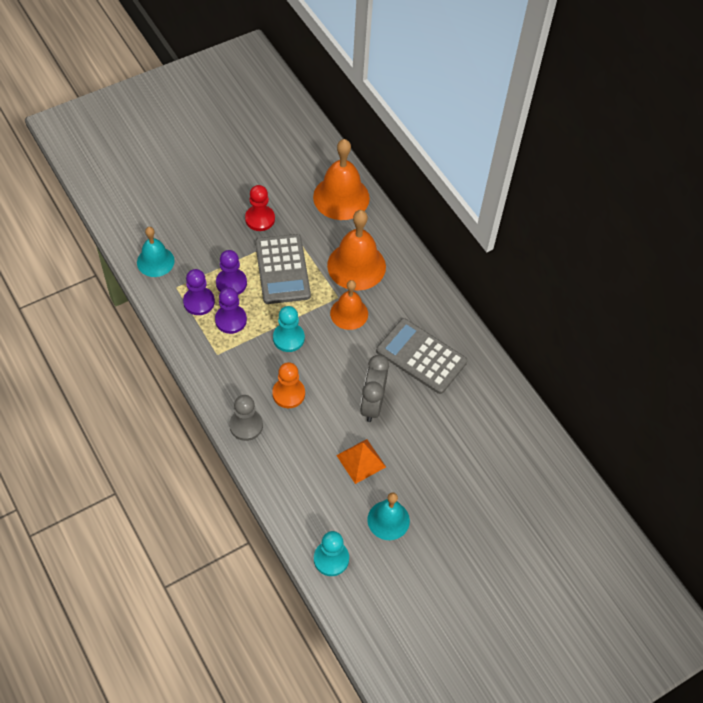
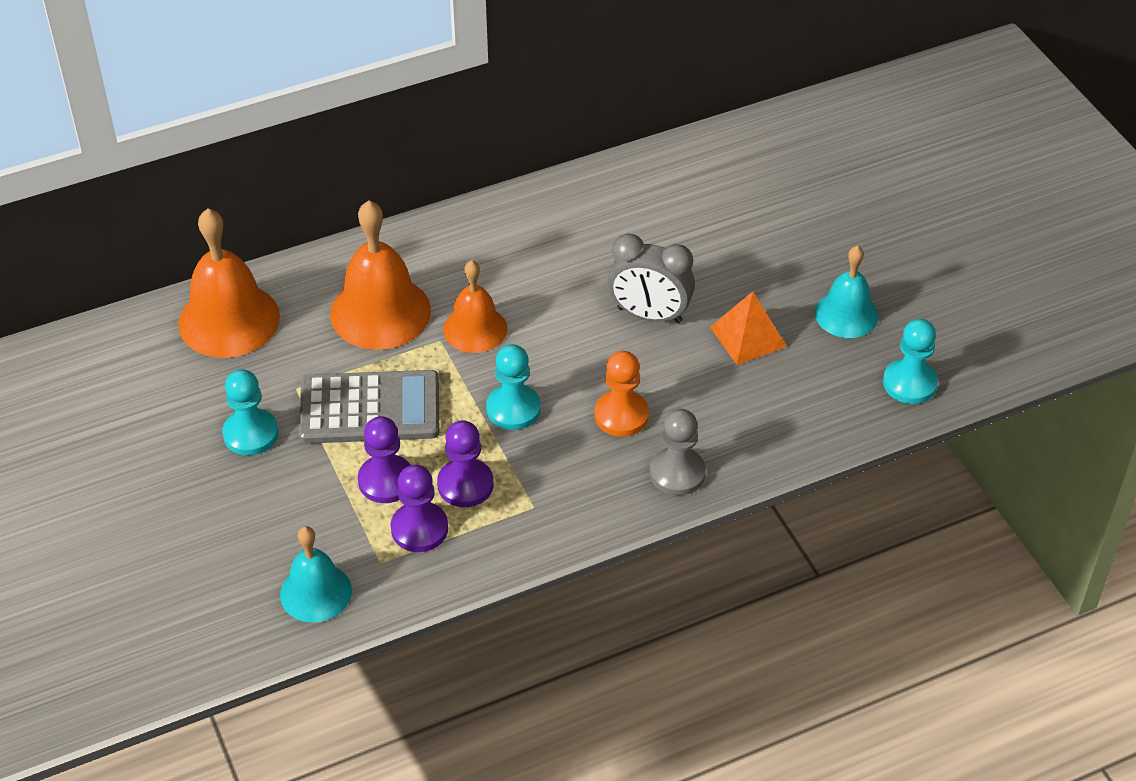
camera: 80 degrees left, 10 degrees down
red pawn [245,185,275,231] -> turquoise pawn [222,369,279,455]
grey calculator [376,318,467,394] -> none

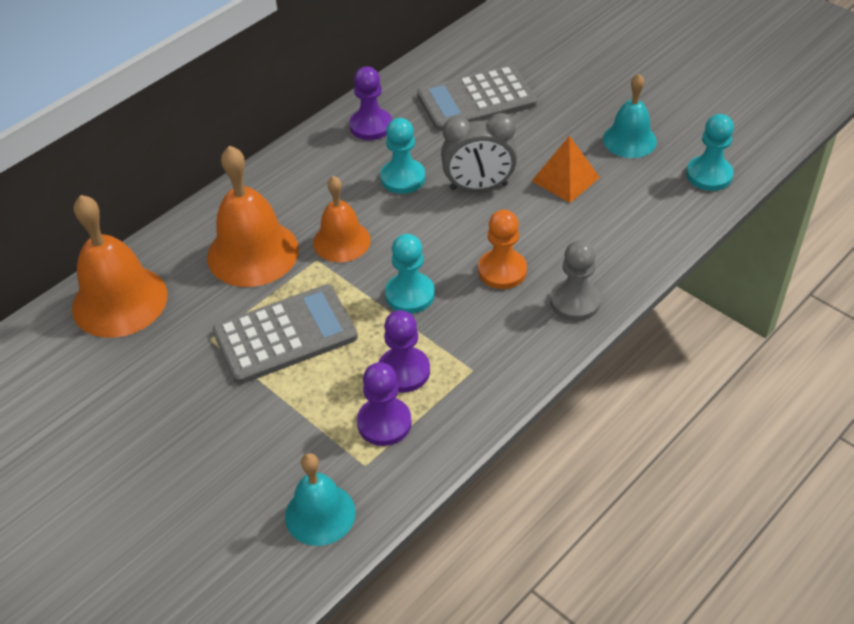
camera: 20 degrees left, 0 degrees up
turquoise pawn [222,369,279,455] -> turquoise pawn moved to [380,118,425,194]
purple pawn [358,416,411,503] -> purple pawn moved to [349,67,392,140]
none -> grey calculator [417,65,537,131]

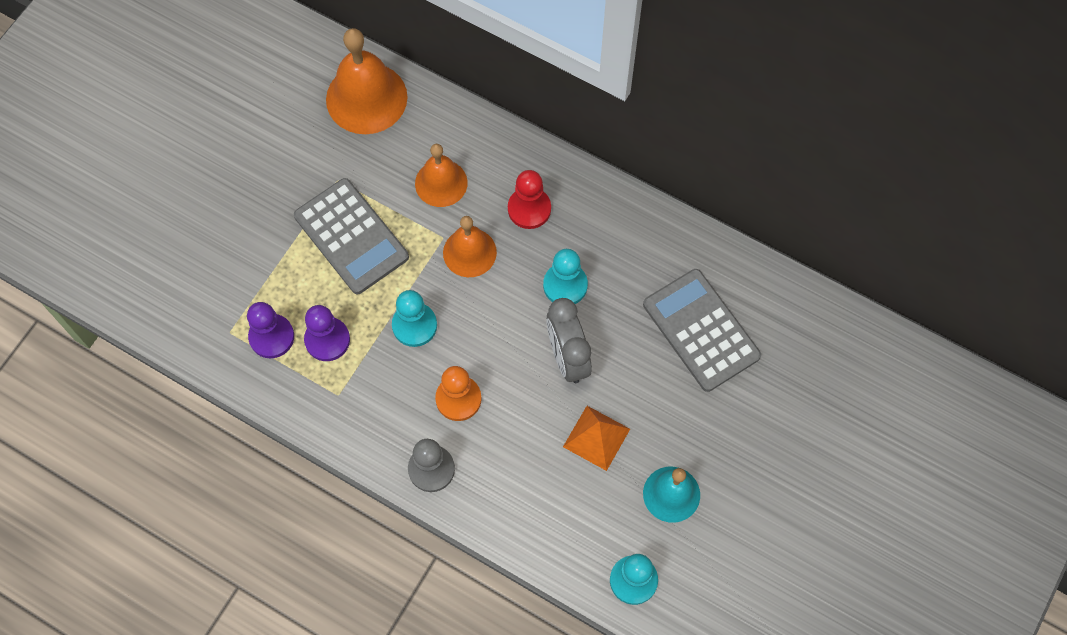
camera: 75 degrees right, 20 degrees up
orange bell [207,145,299,287] -> orange bell [415,144,468,207], size x0.63
turquoise bell [285,453,355,546] -> none
purple pawn [349,67,392,140] -> none
none -> red pawn [508,170,551,229]

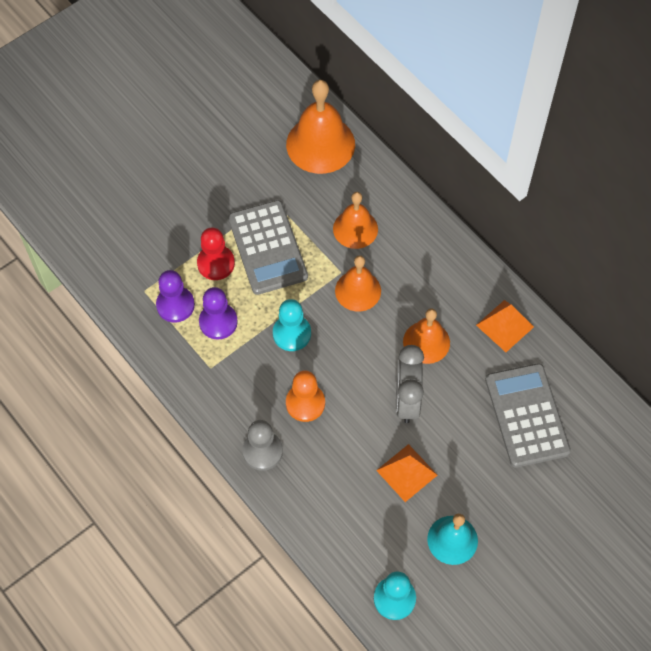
camera: 20 degrees right, 5 degrees down
red pawn [508,170,551,229] -> red pawn moved to [197,227,235,280]
turquoise pawn [543,249,588,304] -> orange bell [403,309,450,364]
none -> orange pyramid [476,300,534,352]

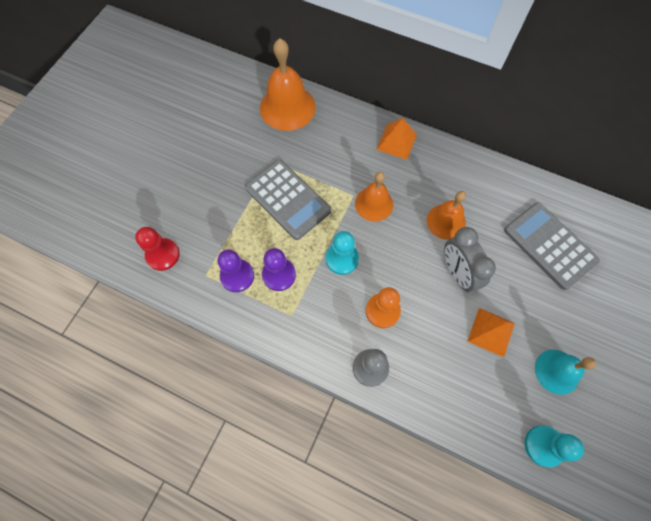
camera: 25 degrees left, 5 degrees up
red pawn [197,227,235,280] -> red pawn moved to [135,227,180,271]
orange bell [333,192,378,249] -> none
orange pyramid [476,300,534,352] -> orange pyramid moved to [376,118,417,160]

